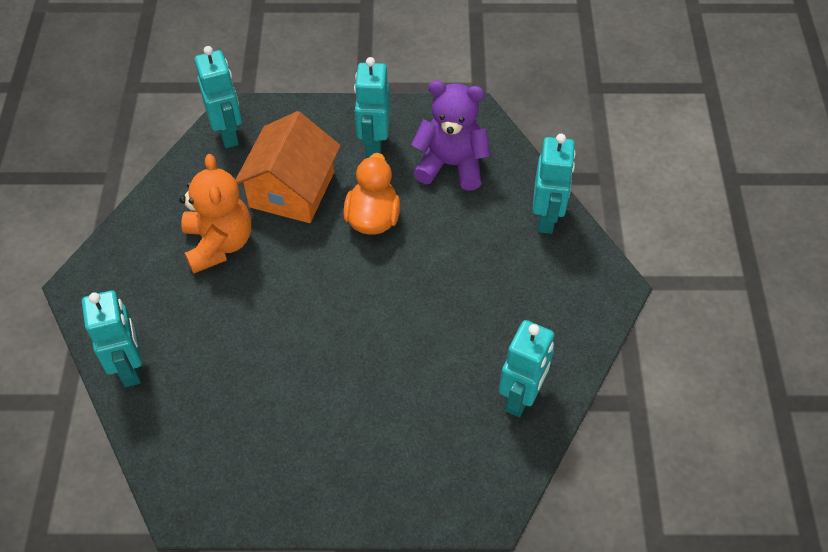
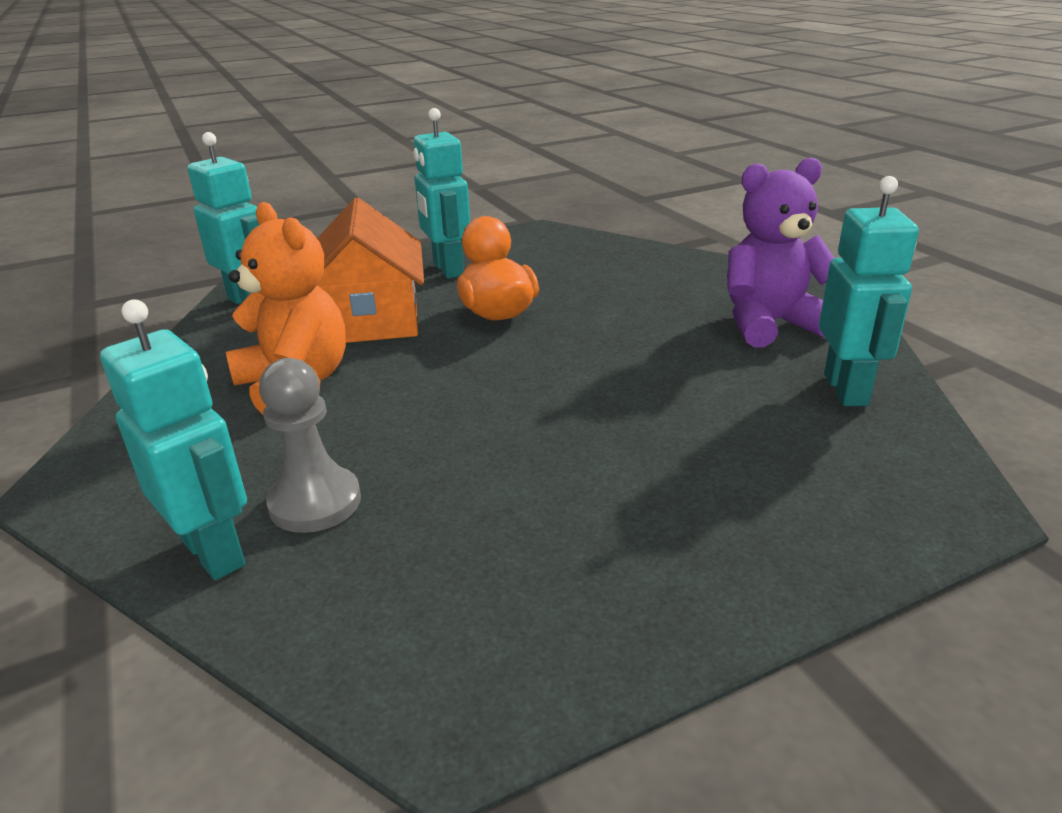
camera: 25 degrees left, 25 degrees down
purple teddy bear [411,81,490,191] -> purple teddy bear moved to [727,157,834,348]
turquoise robot [532,134,576,234] -> none
none -> grey pawn [259,358,361,533]

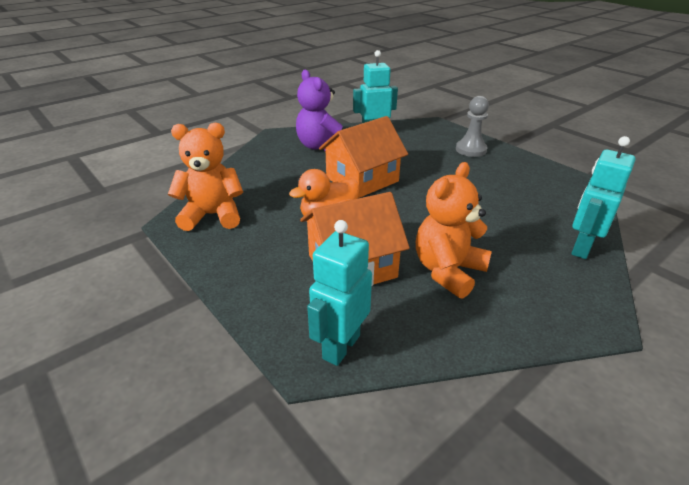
camera: 105 degrees left, 5 degrees up
grey pawn [259,358,361,533] -> grey pawn moved to [456,96,489,157]
turquoise robot [413,108,470,279] -> none
none -> orange teddy bear [168,123,243,231]
none -> orange house [319,116,408,198]

